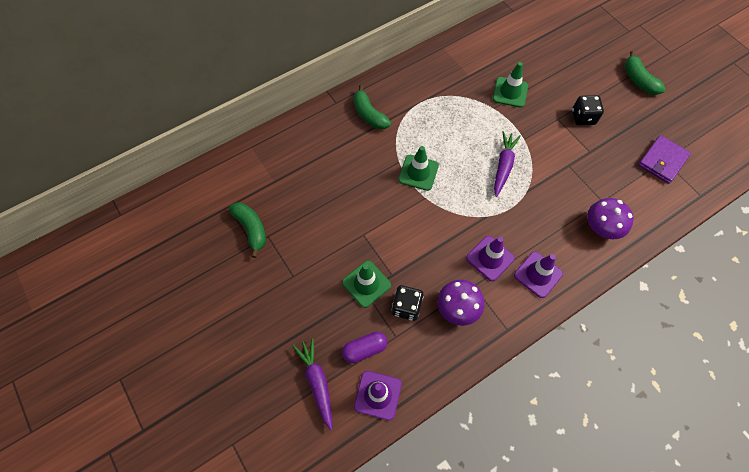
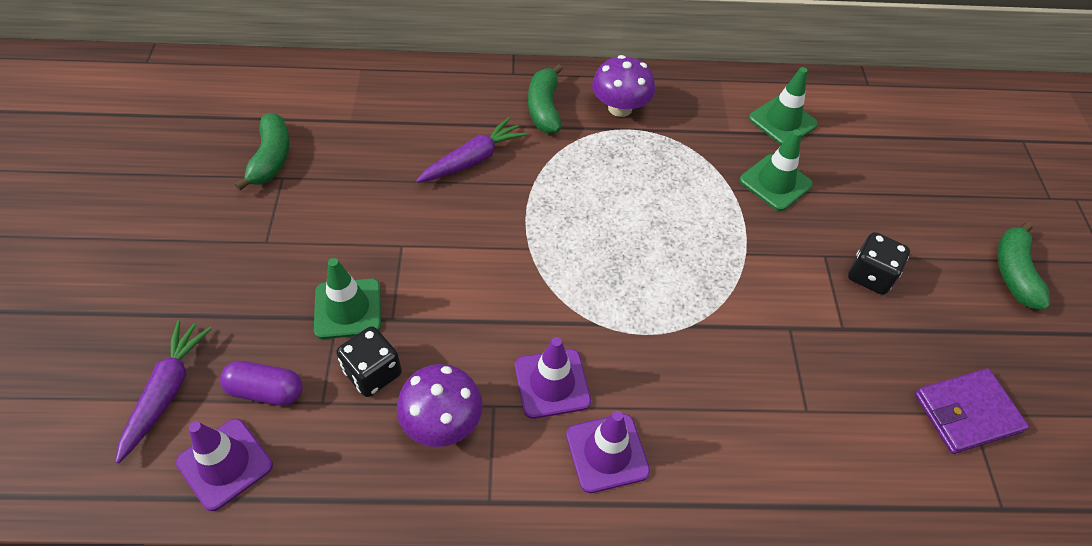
camera: 30 degrees right, 10 degrees down
green traffic cone [398,146,439,191] -> green traffic cone moved to [749,67,818,145]
purple carrot [494,131,521,197] -> purple carrot moved to [416,117,527,183]
purple mushroom [587,198,634,239] -> purple mushroom moved to [592,55,655,117]

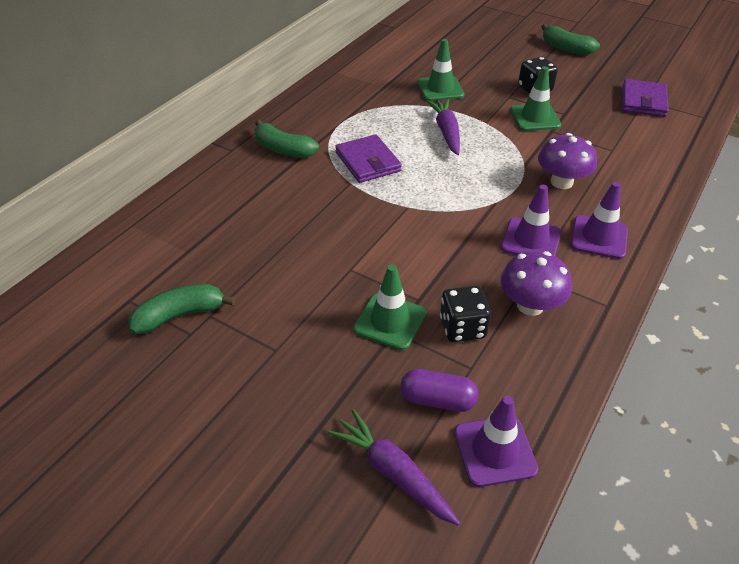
camera: 55 degrees left, 10 degrees down
purple capsule [220,361,302,406] -> purple capsule turned 60 degrees clockwise [400,369,478,412]
green banana [235,113,289,191] -> green banana turned 60 degrees counterclockwise [128,284,235,334]
purple carrot [416,117,527,183] -> purple carrot moved to [426,99,460,155]
purple mushroom [592,55,655,117] -> purple mushroom moved to [538,133,597,189]
green traffic cone [749,67,818,145] -> green traffic cone moved to [510,66,561,131]
none -> purple wallet [335,134,402,183]

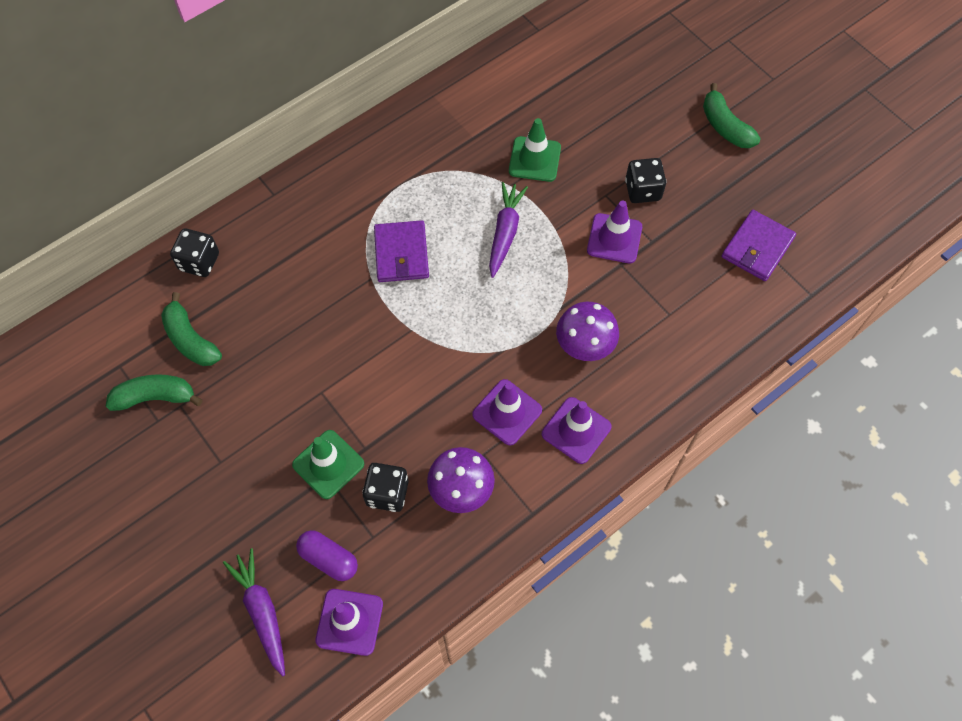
camera: 20 degrees right, 20 degrees up
green banana [254,120,319,158] -> green banana moved to [161,292,222,366]
green traffic cone [510,66,561,131] -> purple traffic cone [587,200,642,263]
none -> black dice [170,229,219,277]

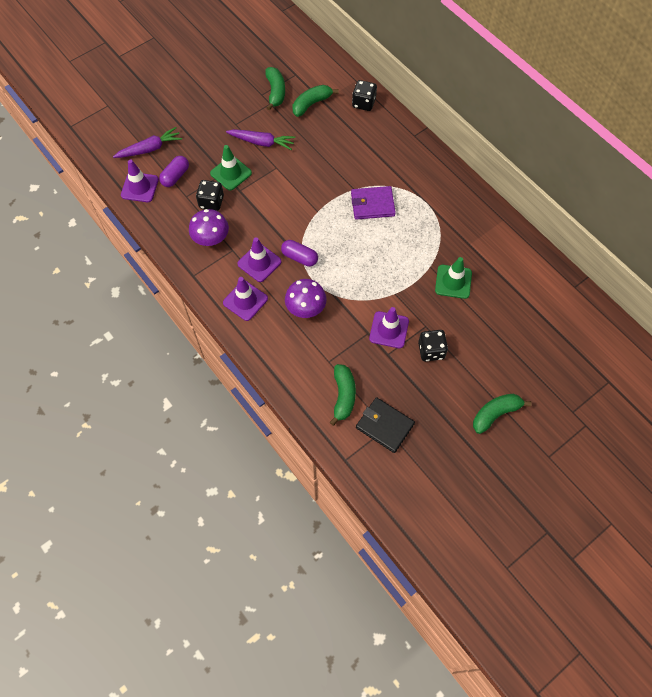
camera: 90 degrees right, 0 degrees up
purple carrot [489,182,528,278] -> purple carrot moved to [226,129,295,150]
purple wallet [721,210,796,281] -> black wallet [356,397,415,453]
none -> purple capsule [281,240,318,267]
none -> green banana [330,364,356,426]

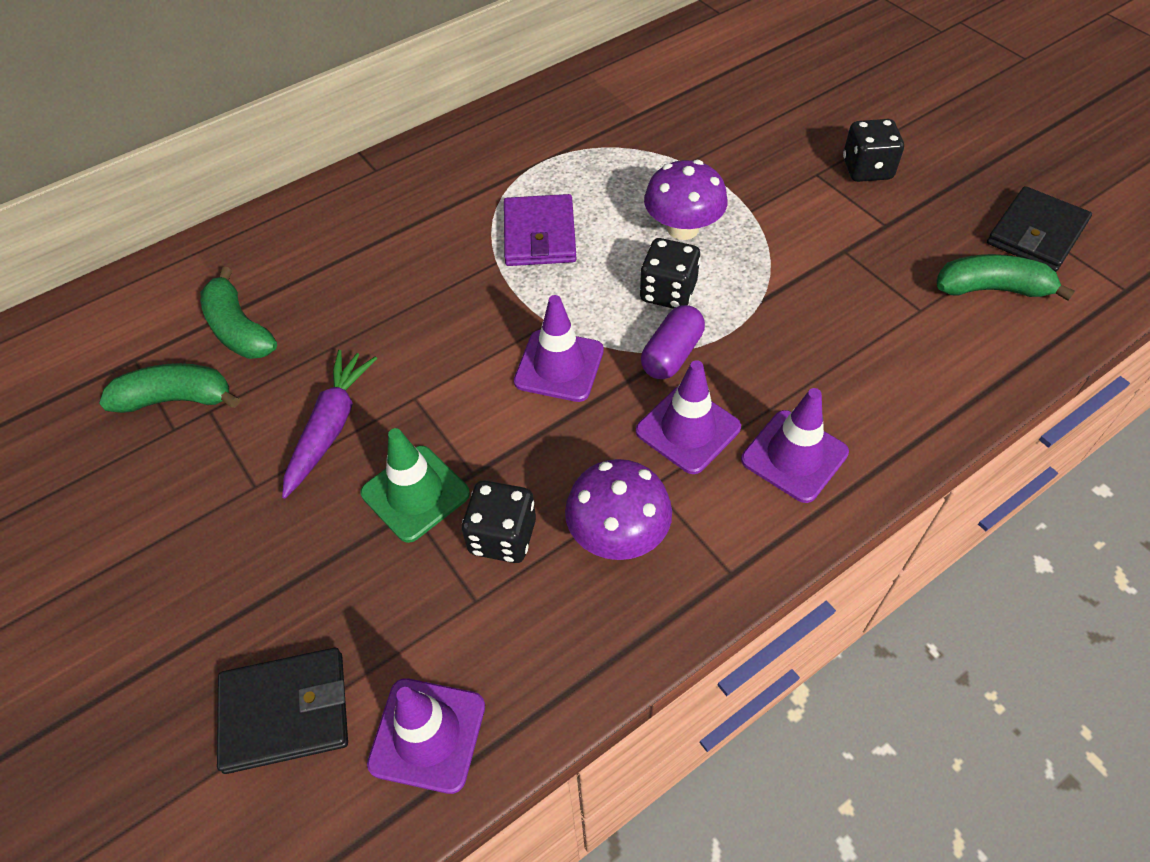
camera: 85 degrees left, 10 degrees down
purple carrot [113,127,182,158] -> black wallet [217,648,348,774]
purple capsule [159,156,189,187] -> none
purple mushroom [285,279,326,318] -> purple mushroom moved to [644,160,728,240]
black dice [352,80,377,111] -> black dice moved to [640,238,701,309]
purple traffic cone [369,307,409,348] -> purple traffic cone moved to [514,295,604,402]
green traffic cone [435,257,472,299] -> none
green banana [473,394,532,434] -> none

